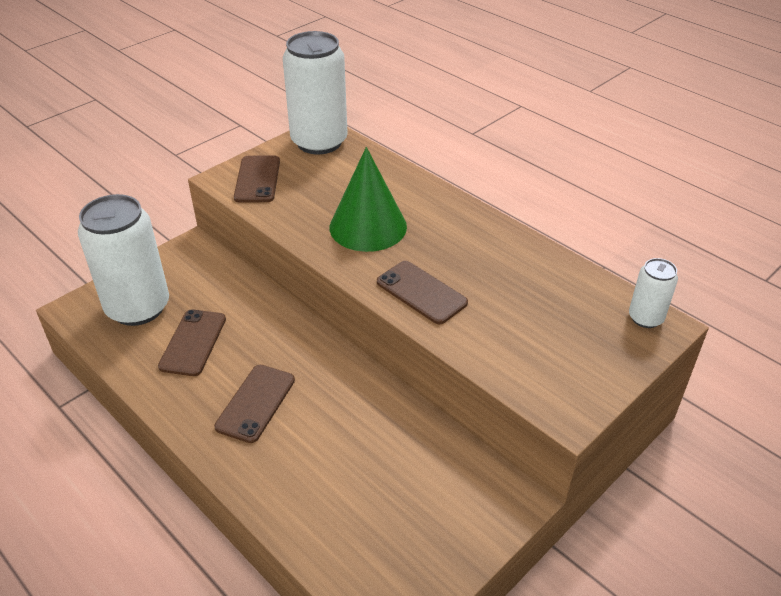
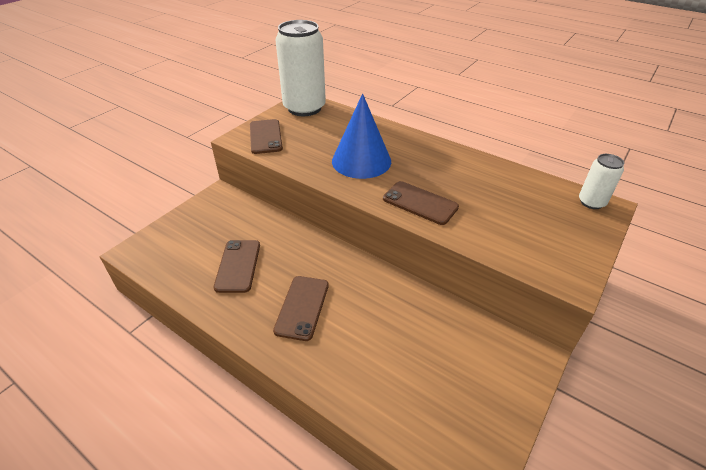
camera: 10 degrees left, 0 degrees up
white can [78,194,169,326] -> none
green cone [330,147,407,252] -> blue cone [332,94,391,179]

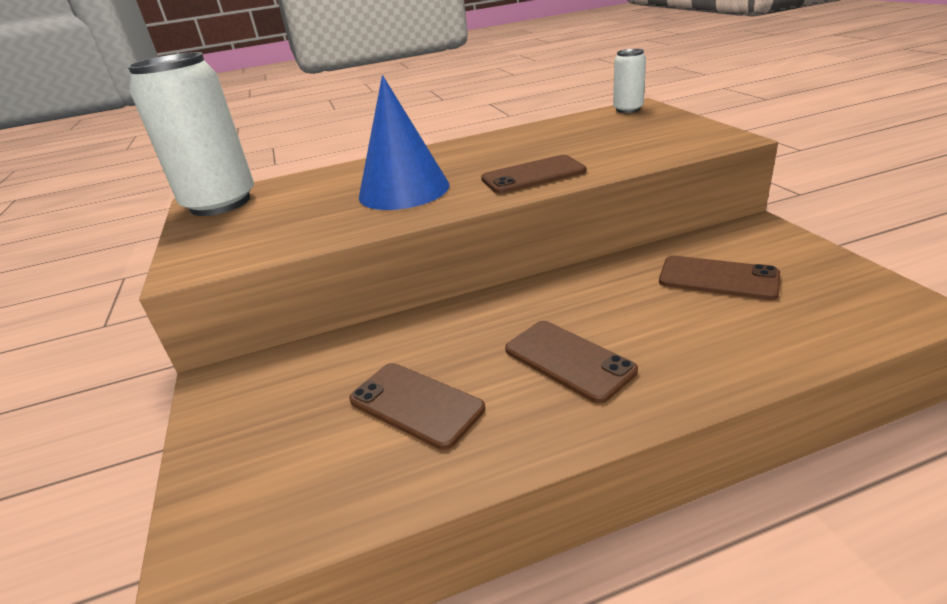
camera: 50 degrees left, 10 degrees down
brown phone [250,119,283,154] -> brown phone moved to [659,256,780,300]

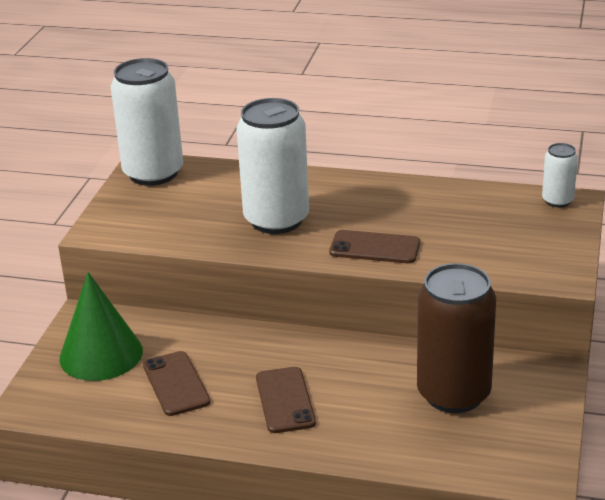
camera: 30 degrees right, 0 degrees up
blue cone [359,75,449,210] -> white can [236,98,309,234]
brown phone [659,256,780,300] -> brown can [417,263,496,413]
none -> green cone [59,272,143,381]

